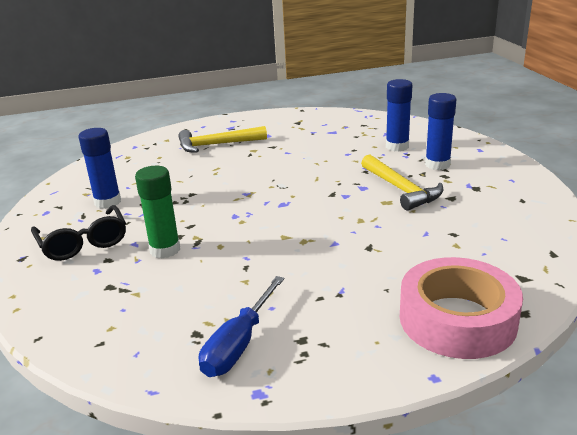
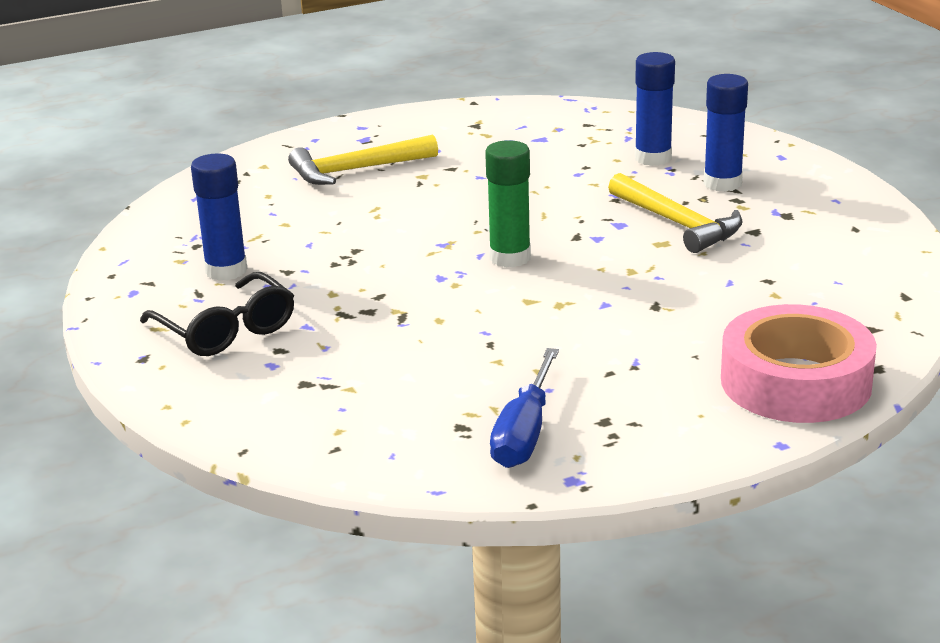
camera: 10 degrees left, 0 degrees up
green glue stick [135,166,180,258] -> green glue stick moved to [485,140,531,267]

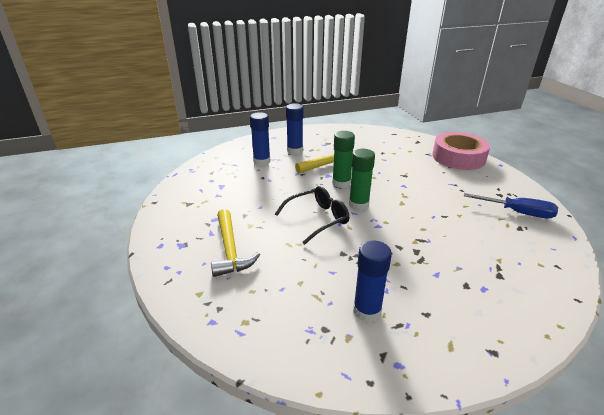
camera: 85 degrees left, 5 degrees up
black glasses [140,272,294,356] -> black glasses moved to [275,186,349,245]
none -> green glue stick [332,131,355,188]

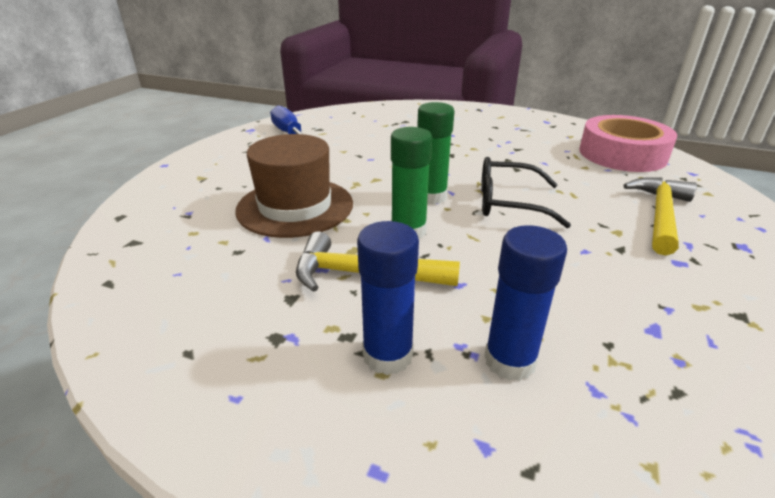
camera: 140 degrees left, 0 degrees up
blue glue stick [353,241,392,322] -> none
pink tape [432,132,490,170] -> pink tape moved to [579,115,677,172]
none -> brown hat [235,134,353,238]

